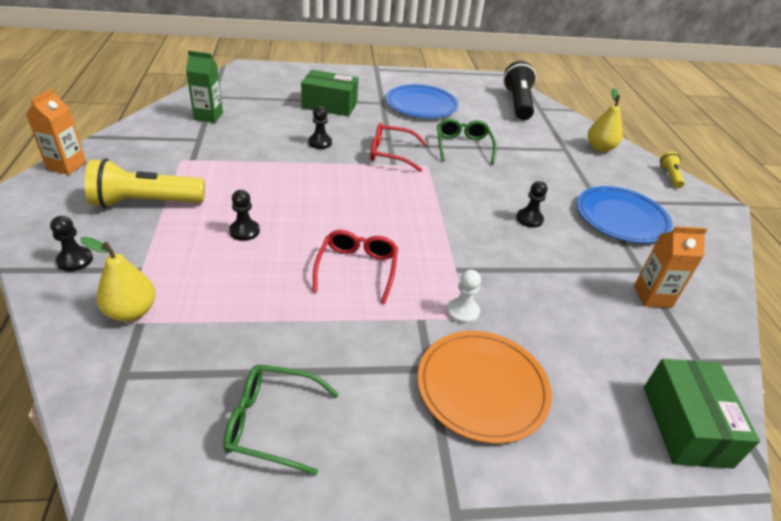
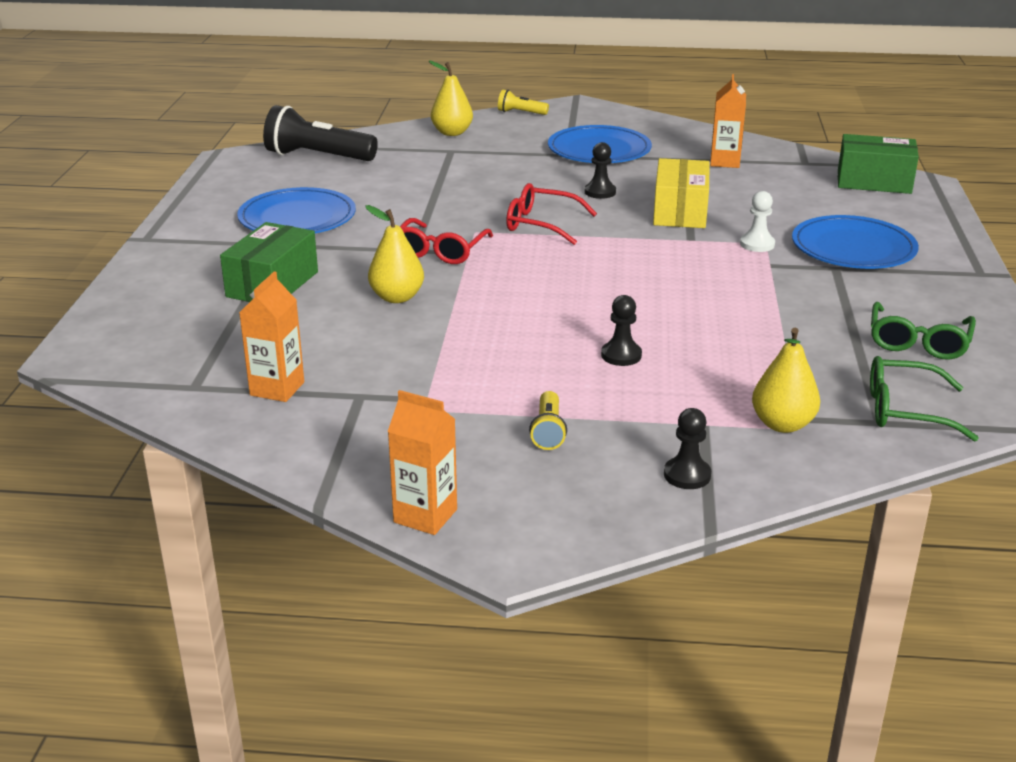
camera: 75 degrees left, 10 degrees down
yellow flashlight [85,158,205,208] -> yellow flashlight [529,391,567,450], size x0.50
green carton [186,50,223,123] -> orange carton [239,271,304,402]
black pawn [308,106,332,149] -> yellow pear [366,205,424,303]
red glasses [313,230,398,304] -> red glasses moved to [506,183,597,245]
orange plate [417,331,552,444] -> blue plate [792,215,919,269]
green glasses [437,119,497,164] -> green glasses moved to [870,356,979,442]
none -> yellow box [653,158,710,228]

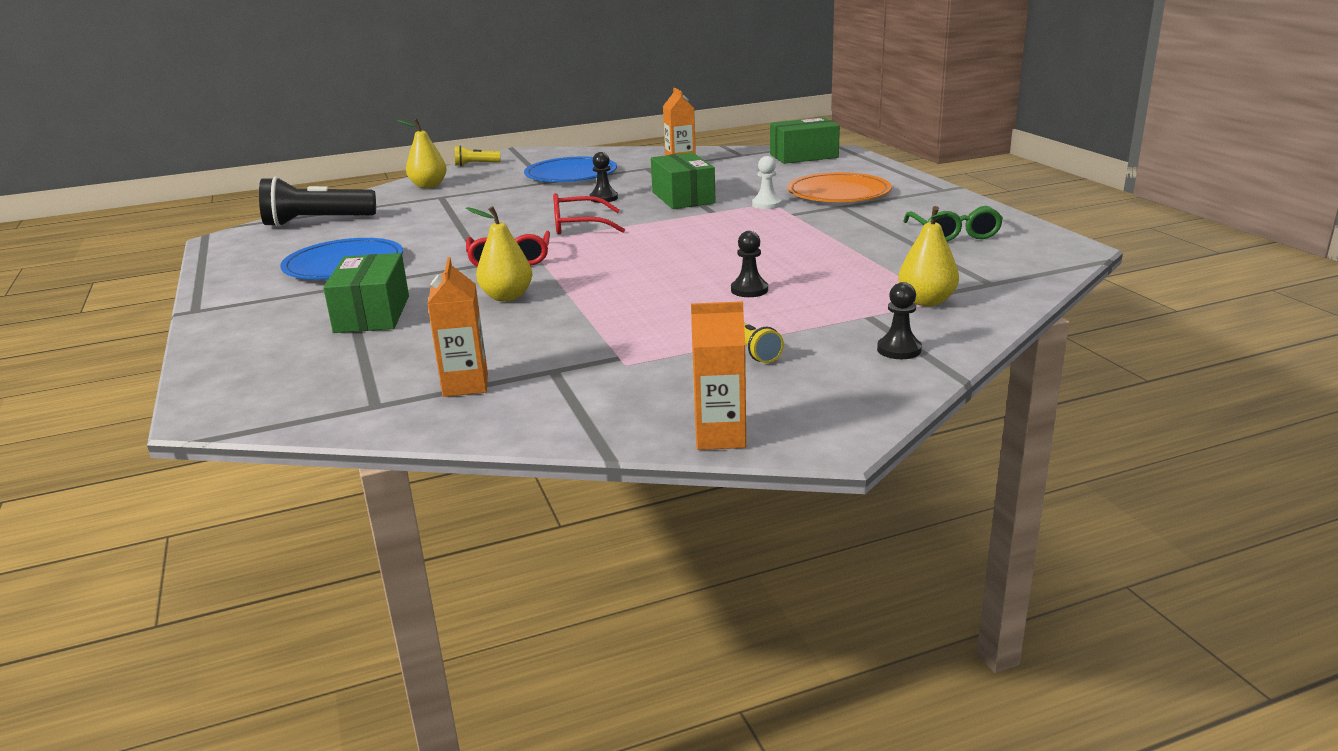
camera: 25 degrees left, 5 degrees down
yellow box [653,158,710,228] -> green box [651,152,716,209]
blue plate [792,215,919,269] -> orange plate [787,172,892,202]
green glasses [870,356,979,442] -> none

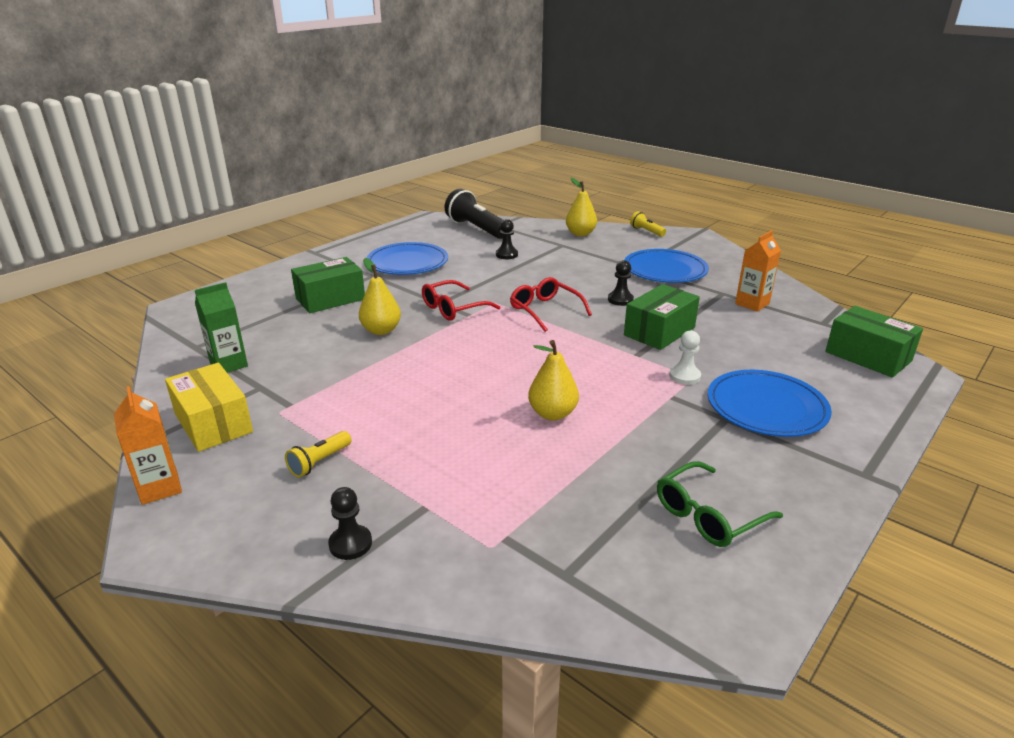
camera: 60 degrees right, 5 degrees up
orange carton [427,257,488,397] -> green carton [195,282,248,373]
black pawn [731,231,768,297] -> black pawn moved to [496,219,518,259]
orange plate [787,172,892,202] -> blue plate [708,370,832,437]
yellow pear [898,206,959,306] -> yellow pear moved to [528,340,579,420]
none -> yellow box [165,363,253,452]

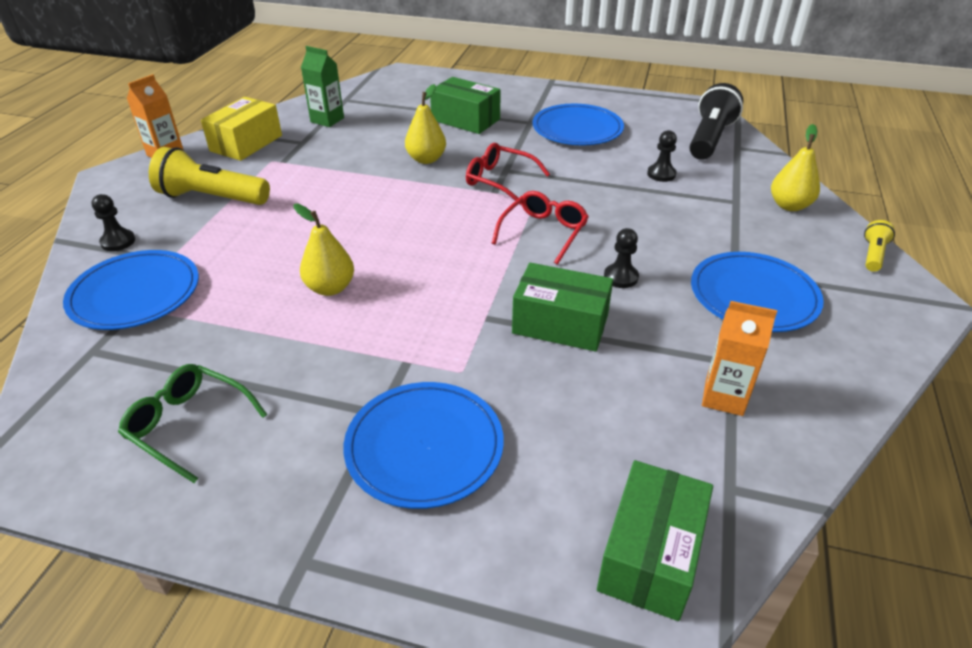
camera: 65 degrees right, 10 degrees up
yellow flashlight [285,431,352,477] -> yellow flashlight [149,147,270,205], size x2.01
white pawn [669,330,701,385] -> none
none -> blue plate [63,250,199,330]

